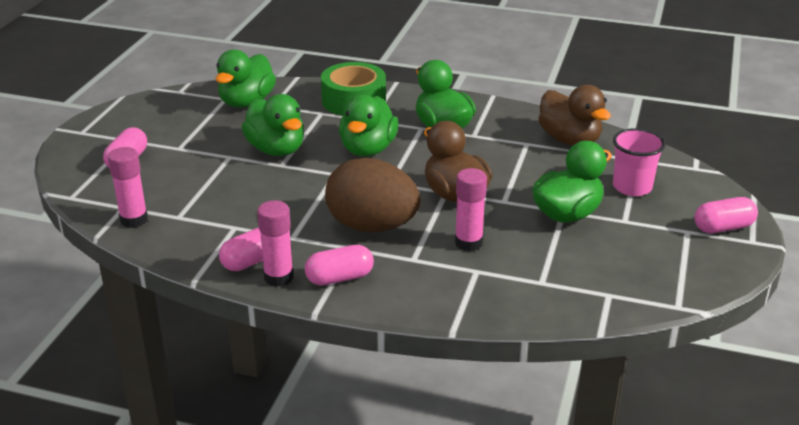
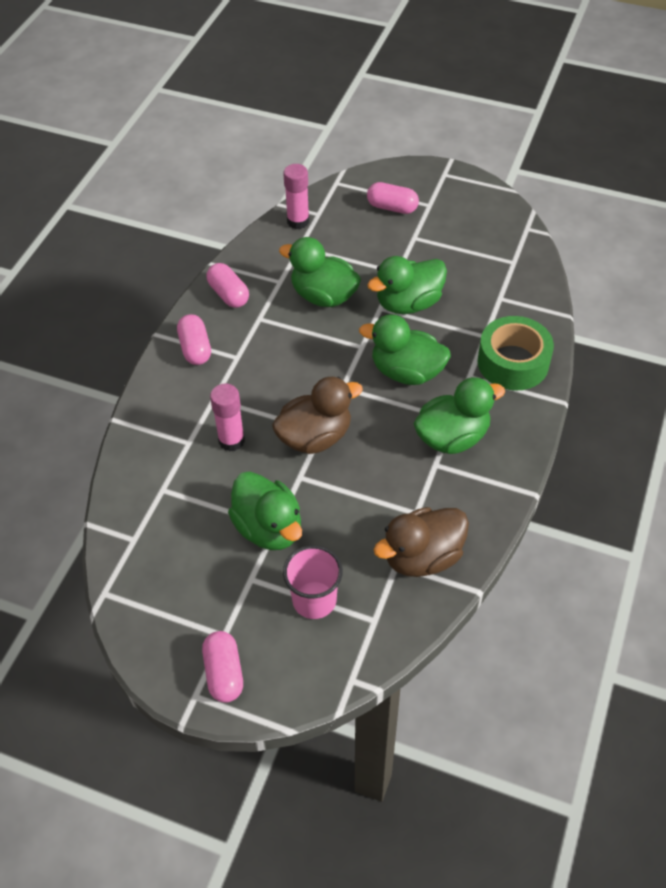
camera: 95 degrees right, 20 degrees up
green duck [215,49,276,108] -> green duck moved to [279,237,361,307]
pink glue stick [257,200,294,287] -> none
brown egg [325,158,421,232] -> none

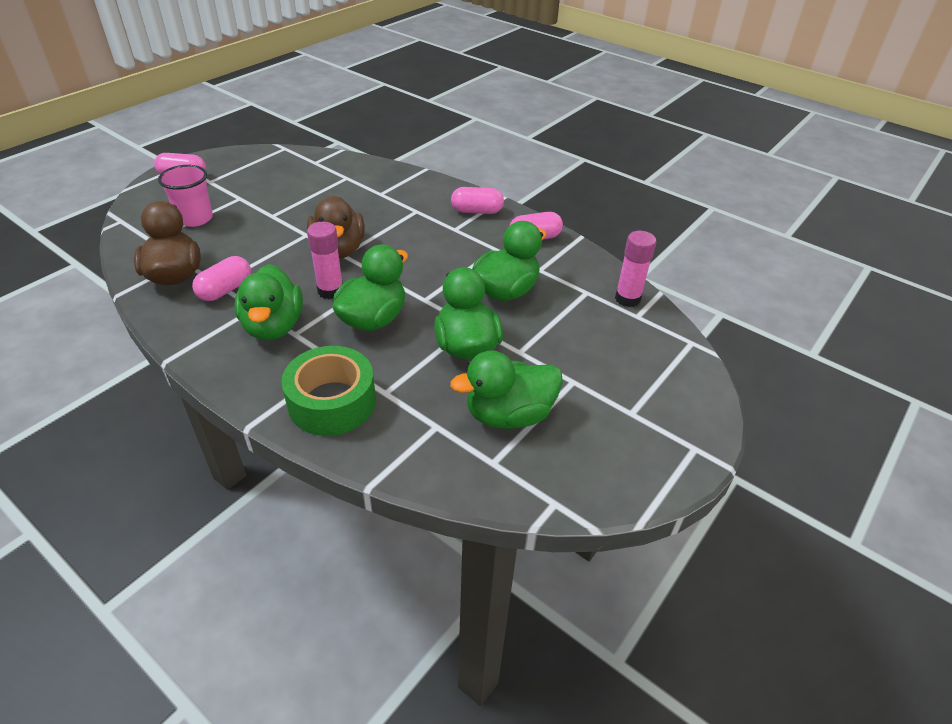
camera: 105 degrees right, 10 degrees down
pink glue stick [210,383,245,451] -> pink glue stick moved to [307,221,343,299]
green duck [228,472,302,550] -> green duck moved to [450,350,563,429]
pink capsule [367,182,419,214] -> pink capsule moved to [192,256,251,301]

